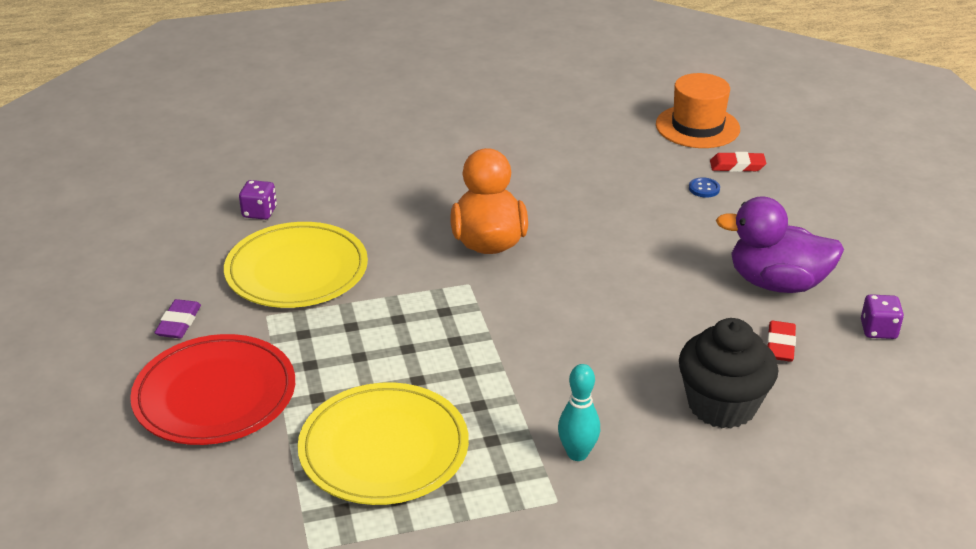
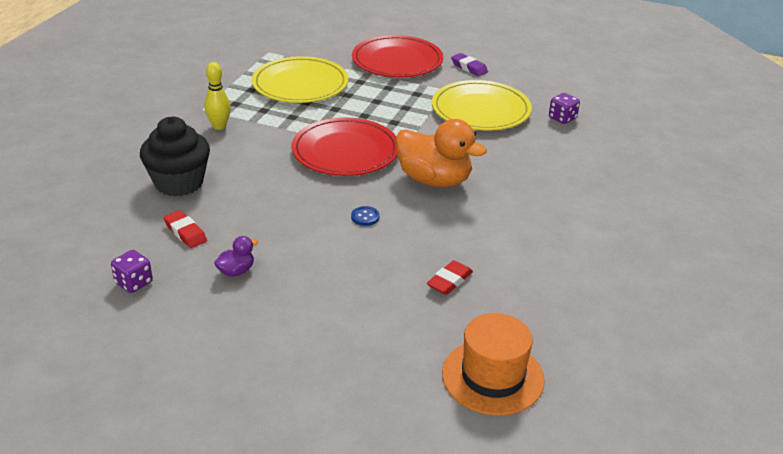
camera: 125 degrees right, 0 degrees up
turquoise bowling pin [558,364,600,461] -> yellow bowling pin [204,62,231,130]
blue button [689,178,720,198] -> blue button moved to [351,206,380,226]
red eraser [710,152,766,172] -> red eraser moved to [427,260,473,295]
purple duck [716,196,844,293] -> purple duck [214,236,258,277], size x0.44
none -> red plate [292,118,397,176]

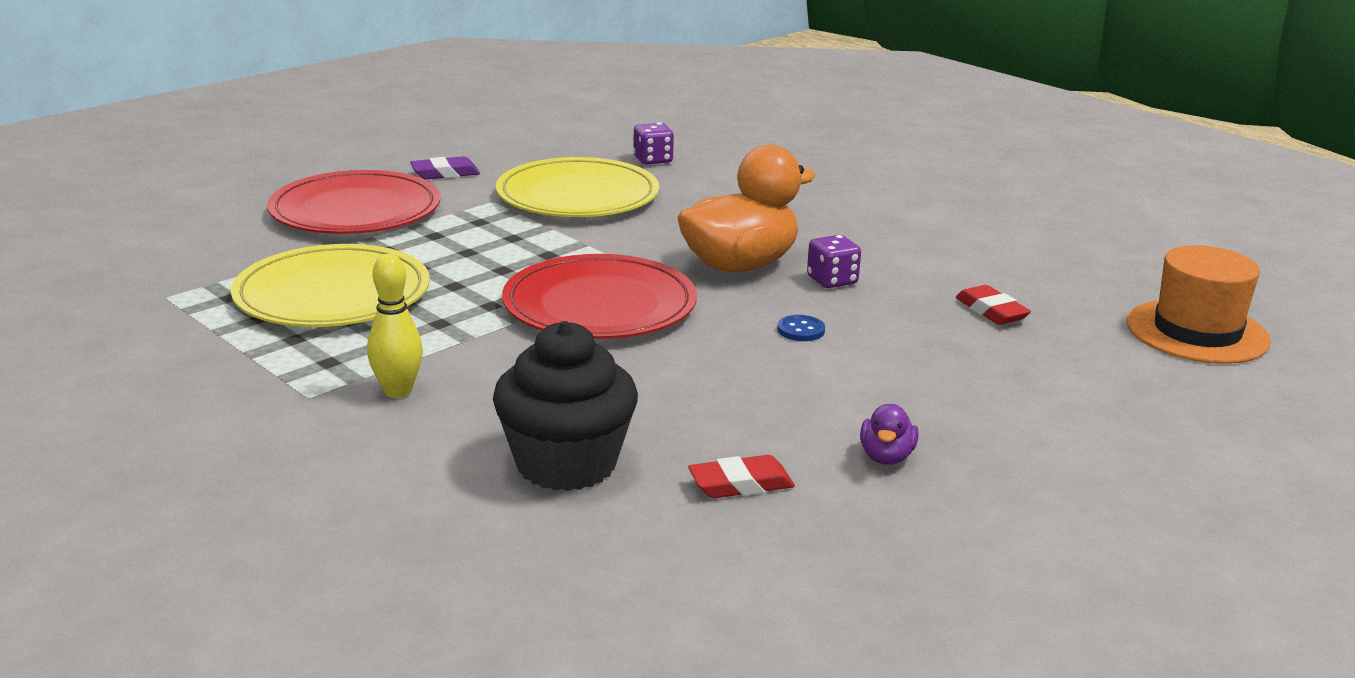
camera: 65 degrees left, 10 degrees down
purple dice [111,250,153,293] -> purple dice moved to [807,235,861,288]
purple duck [214,236,258,277] -> purple duck turned 150 degrees counterclockwise [860,404,918,465]

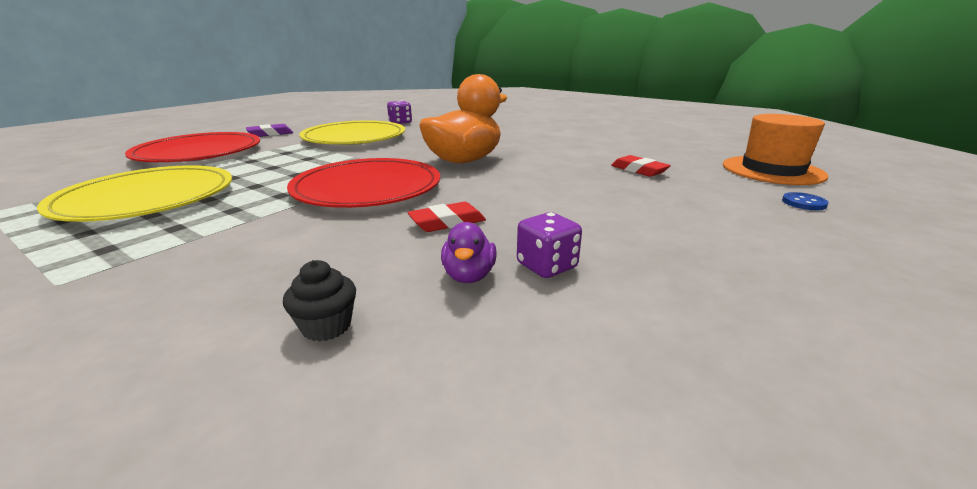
camera: 10 degrees left, 0 degrees up
yellow bowling pin [367,254,423,398] -> none
black cupcake [493,321,638,491] -> black cupcake [283,260,356,342], size x0.42
red eraser [688,455,795,498] -> red eraser moved to [407,202,486,232]
blue button [777,315,825,341] -> blue button moved to [782,192,829,210]
purple dice [807,235,861,288] -> purple dice moved to [517,212,582,278]
purple duck [860,404,918,465] -> purple duck moved to [441,222,497,283]

